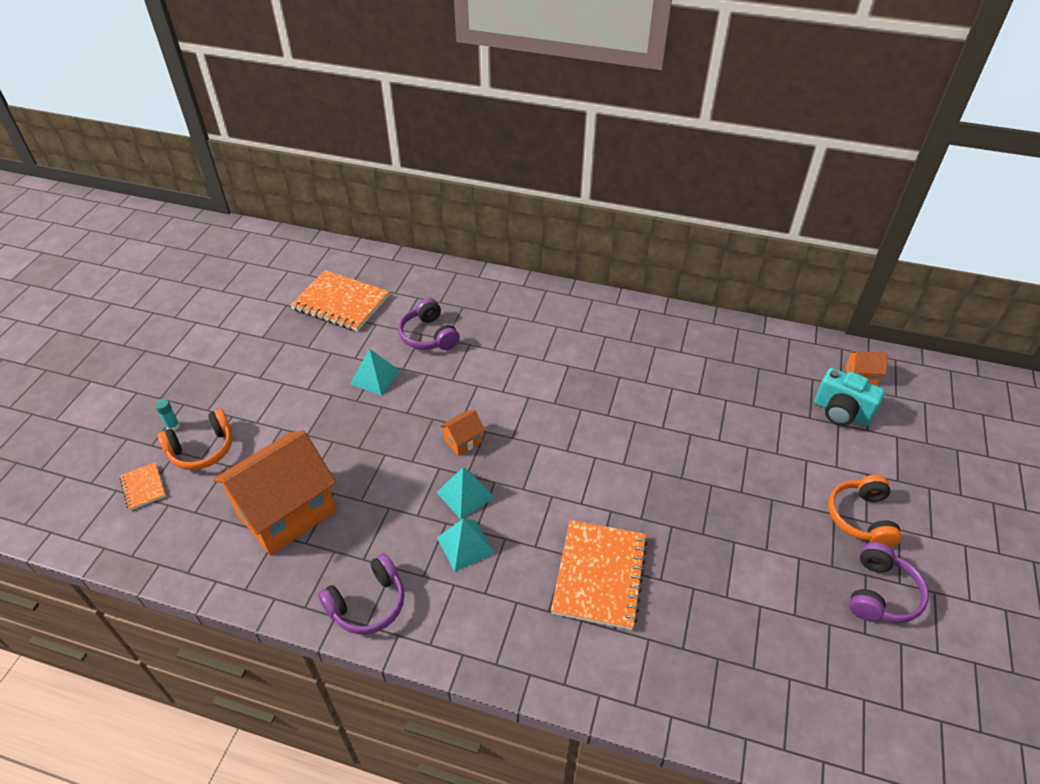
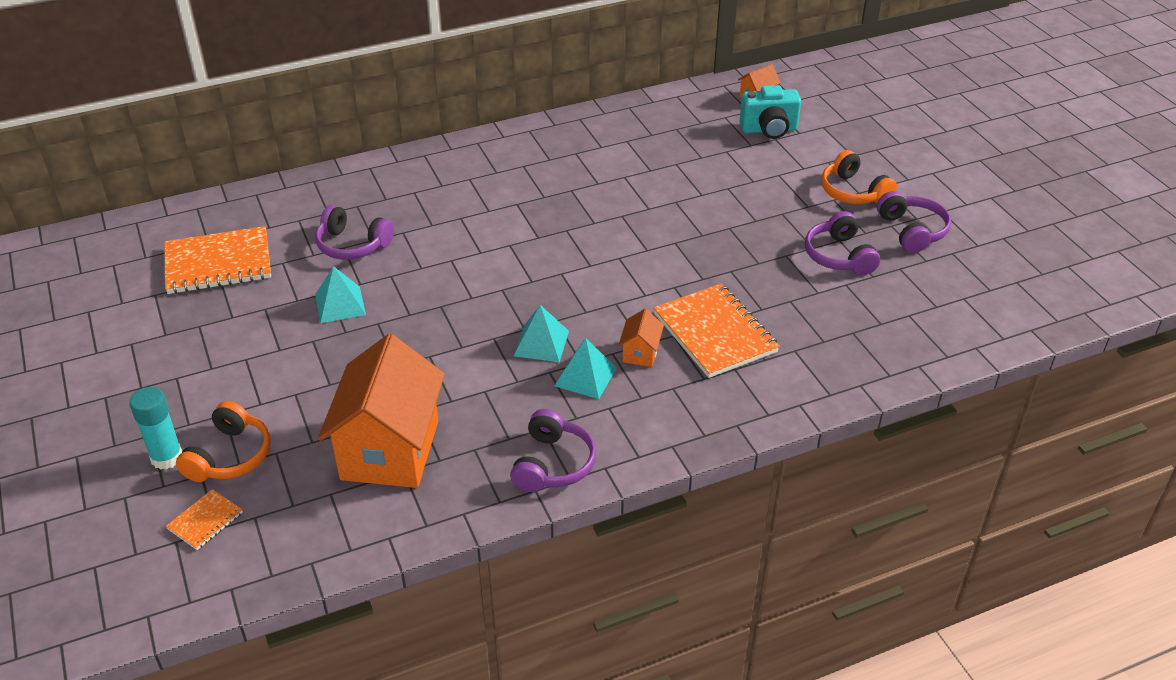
camera: 40 degrees left, 5 degrees down
orange notebook [120,462,166,510] -> orange notebook turned 75 degrees counterclockwise [166,489,243,550]
turquoise glue stick [155,399,180,431] -> turquoise glue stick [129,387,182,470], size x1.85
orange house [440,410,485,456] -> orange house moved to [619,309,664,367]
none -> purple headphones [805,211,880,275]

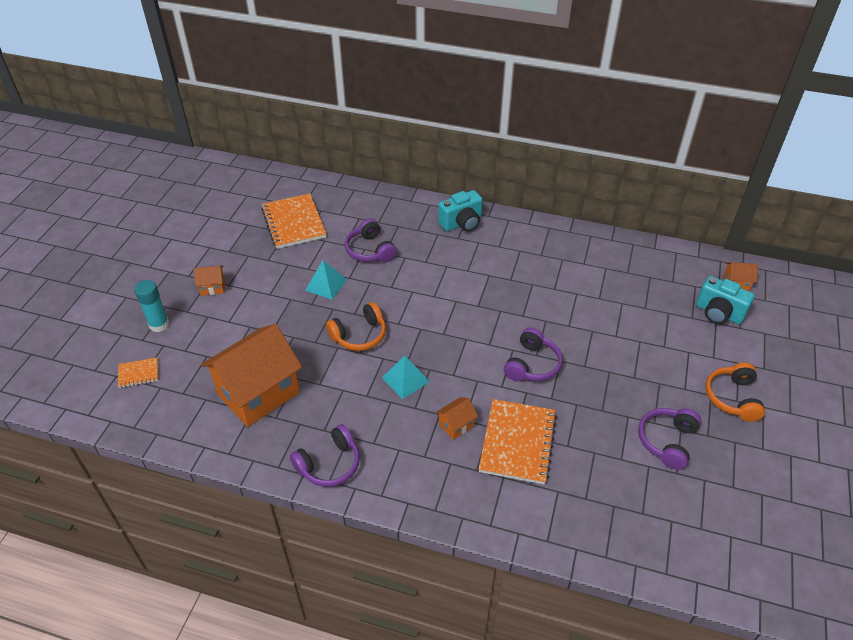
camera: 40 degrees right, 5 degrees up
orange notebook [164,226,271,294] -> orange notebook turned 45 degrees clockwise [261,193,326,249]
orange headphones [176,401,271,482] -> orange headphones moved to [326,302,386,351]
turquoise pyramid [555,338,616,399] -> none
purple headphones [877,191,951,253] -> purple headphones moved to [504,328,563,381]
none -> orange house [194,266,225,296]
none -> turquoise camera [438,190,483,232]

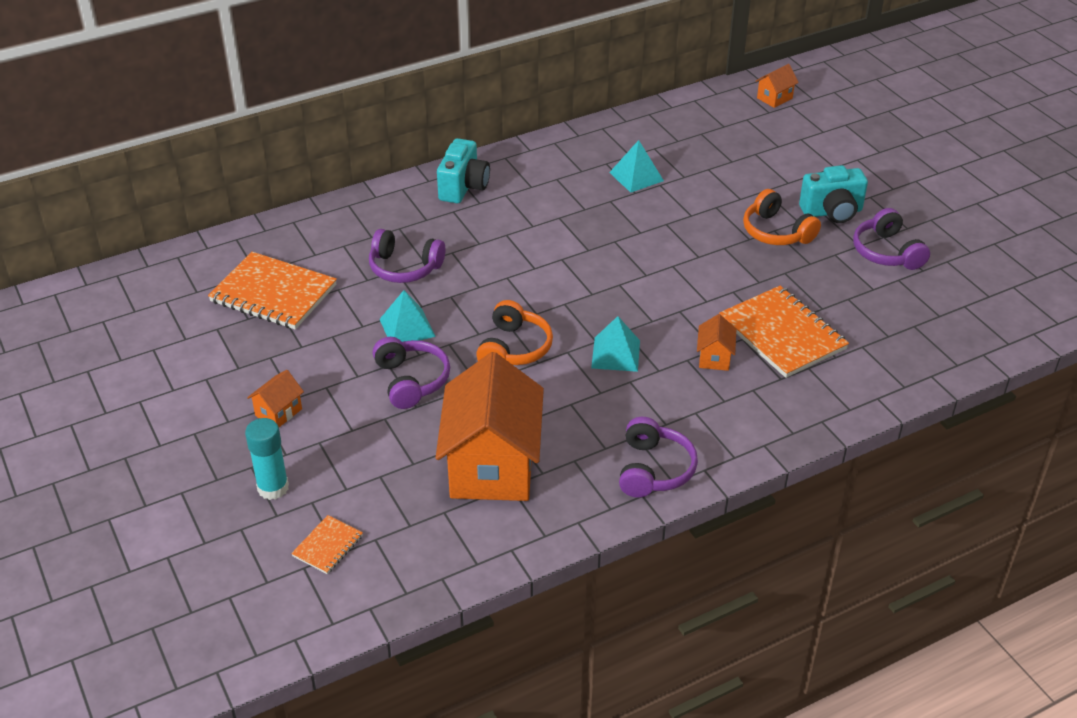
camera: 45 degrees left, 5 degrees down
purple headphones [504,328,563,381] -> purple headphones moved to [373,337,450,409]
turquoise camera [696,276,755,324] -> turquoise camera moved to [799,165,868,223]
orange headphones [705,362,765,422] -> orange headphones moved to [743,189,821,245]
none -> turquoise pyramid [609,140,664,193]

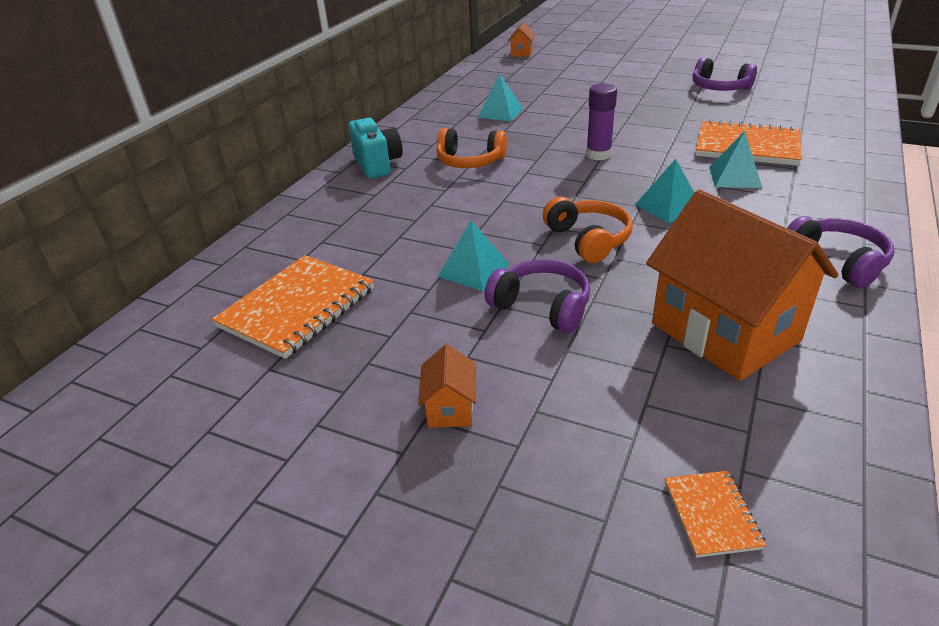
camera: 35 degrees left, 5 degrees down
orange notebook [208,252,337,330] -> orange notebook turned 45 degrees counterclockwise [212,255,374,359]
turquoise glue stick [245,418,289,500] -> none
purple headphones [369,229,445,283] -> none
orange house [697,314,736,371] -> turquoise pyramid [709,131,762,188]
orange headphones [743,189,821,245] -> orange headphones moved to [436,128,507,168]
turquoise camera [799,165,868,223] -> none
none -> purple glue stick [586,83,617,160]

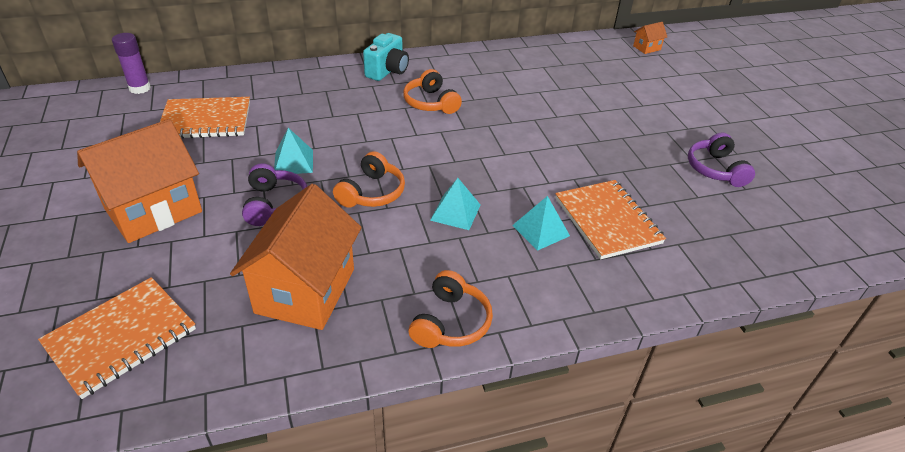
camera: 45 degrees right, 5 degrees up
orange house [418,344,476,428] -> orange house [77,119,202,243], size x2.42
turquoise pyramid [478,74,523,121] -> none
purple glue stick [586,83,617,160] -> purple glue stick moved to [112,33,151,94]
orange notebook [664,471,767,558] -> orange notebook [38,277,196,399], size x2.09
purple headphones [787,216,894,288] -> orange headphones [408,270,493,348]

